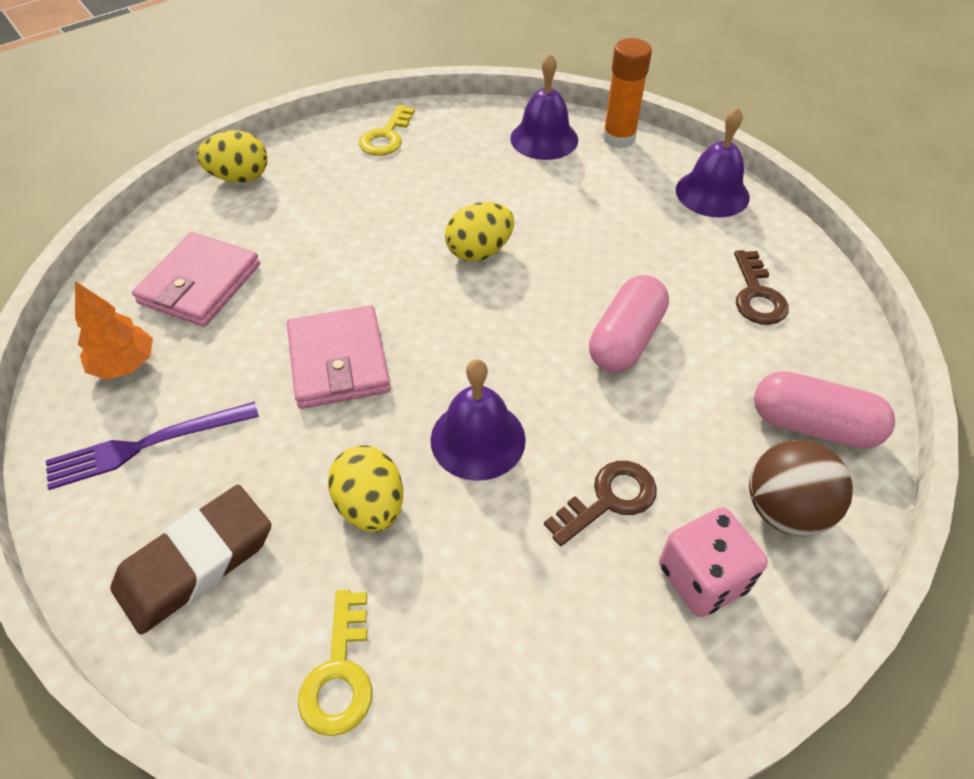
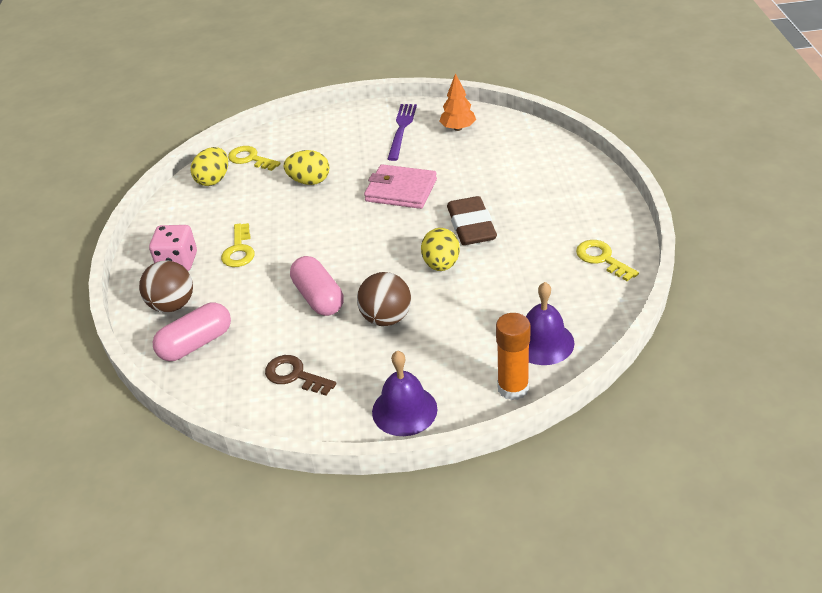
camera: 125 degrees right, 10 degrees down
brown eraser [110,485,271,634] -> brown eraser moved to [447,196,497,245]
pink wallet [132,232,260,327] -> none
yellow egg [197,130,267,183] -> yellow egg moved to [191,147,228,186]
purple bell [431,359,526,481] -> none
brown key [544,461,657,546] -> yellow key [221,223,255,267]
none -> brown ball [357,272,411,326]

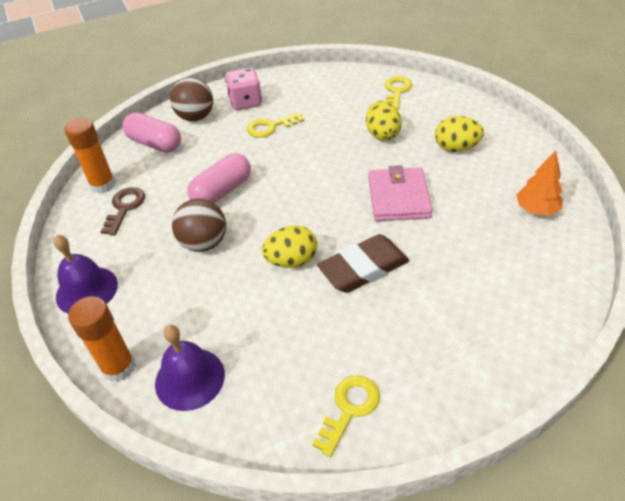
camera: 70 degrees right, 5 degrees up
yellow egg [191,147,228,186] -> yellow egg moved to [435,116,484,152]
purple fork [388,104,417,161] -> none
none -> orange glue stick [64,118,116,194]

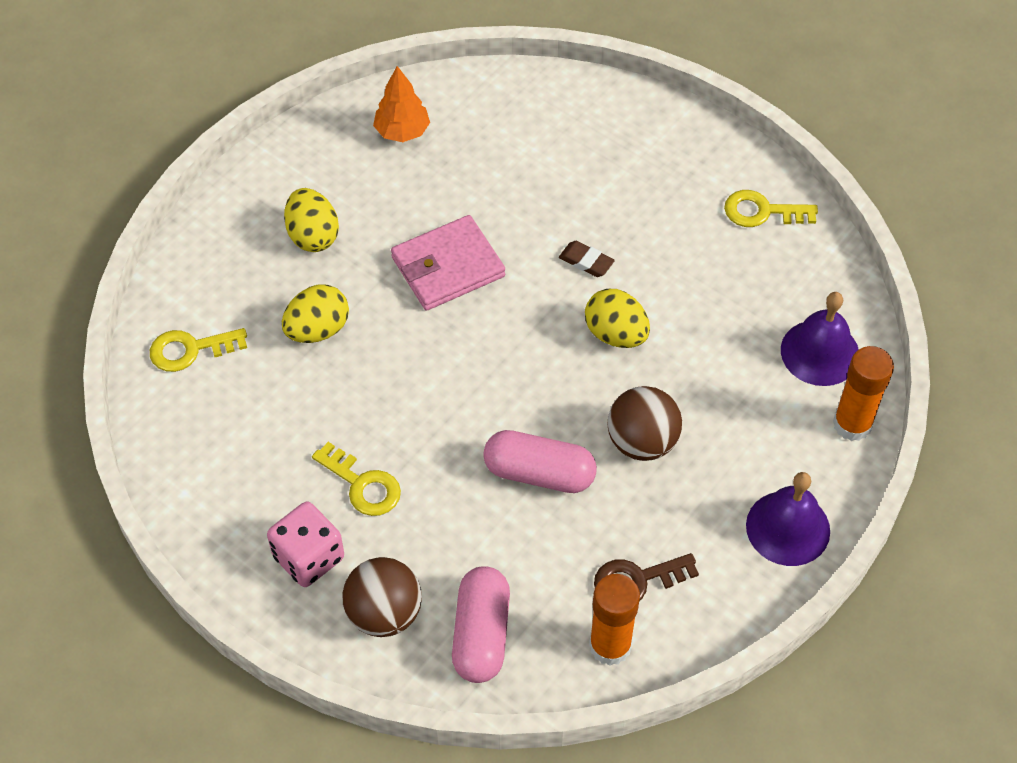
camera: 120 degrees left, 10 degrees up
brown eraser [317,234,409,293] -> brown eraser [559,241,615,277], size x0.48

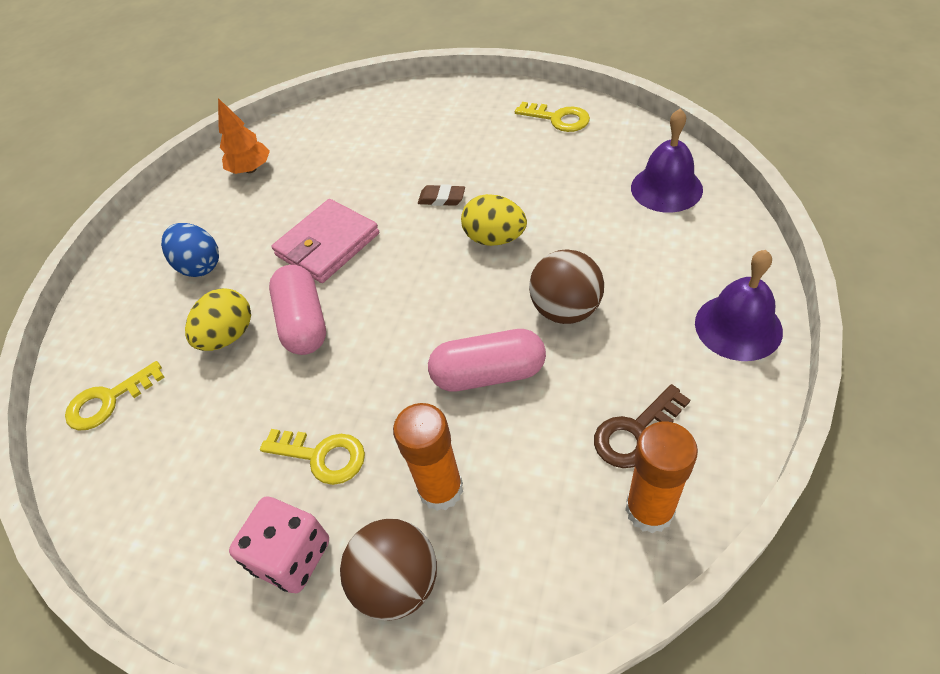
camera: 15 degrees left, 5 degrees down
yellow egg [284,188,339,252] -> blue egg [161,223,219,277]
pink capsule [452,566,510,683] -> pink capsule moved to [269,265,326,355]
yellow key [724,190,818,227] -> yellow key turned 135 degrees counterclockwise [515,102,590,132]
orange glue stick [833,346,894,441] -> orange glue stick moved to [393,403,463,511]

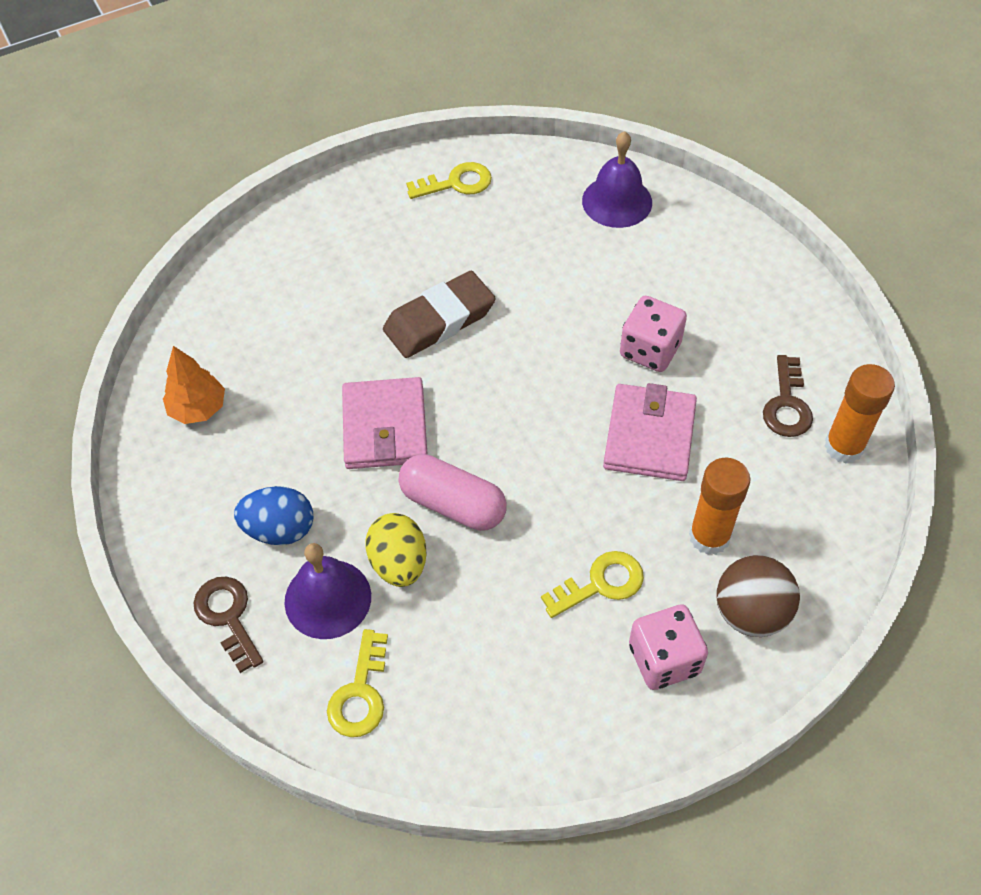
camera: 50 degrees left, 5 degrees up
brown eraser [418,184,465,206] -> brown eraser [383,271,496,358], size x2.07
pink capsule [428,329,546,392] -> pink wallet [603,383,697,481]
yellow egg [461,194,527,246] -> none
brown ball [529,249,604,324] -> pink dice [620,296,687,372]
purple bell [695,250,783,361] -> purple bell moved to [285,543,371,639]
none -> brown key [193,577,264,673]

